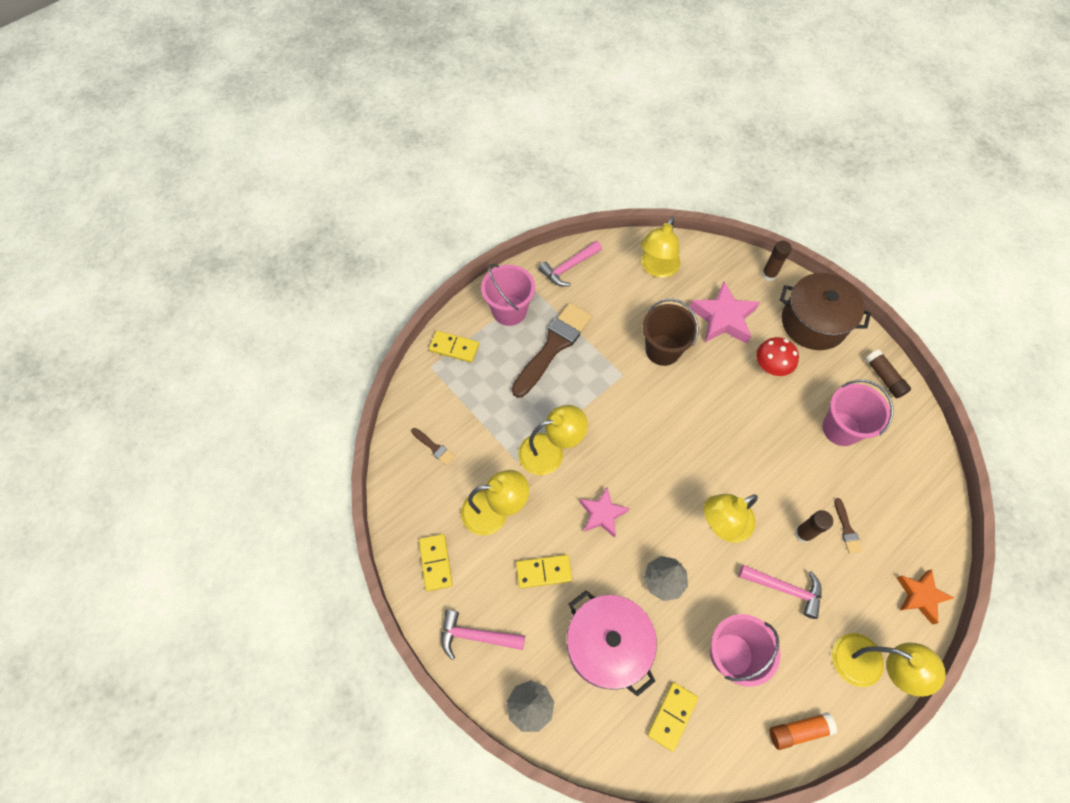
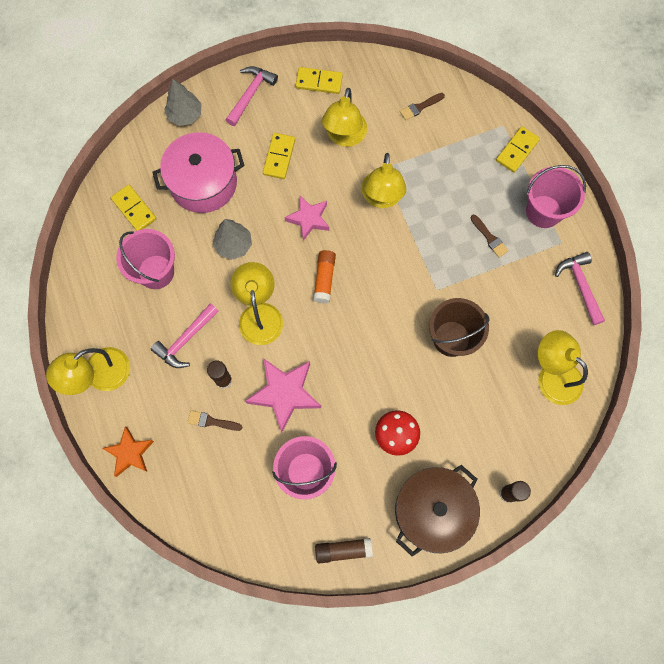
camera: 110 degrees right, 10 degrees up
brown brush [512,303,592,398] -> brown brush [470,215,509,258], size x0.43
pink star [690,281,760,344] -> pink star moved to [245,358,321,432]
orange glue stick [769,712,837,750] -> orange glue stick moved to [313,250,336,303]

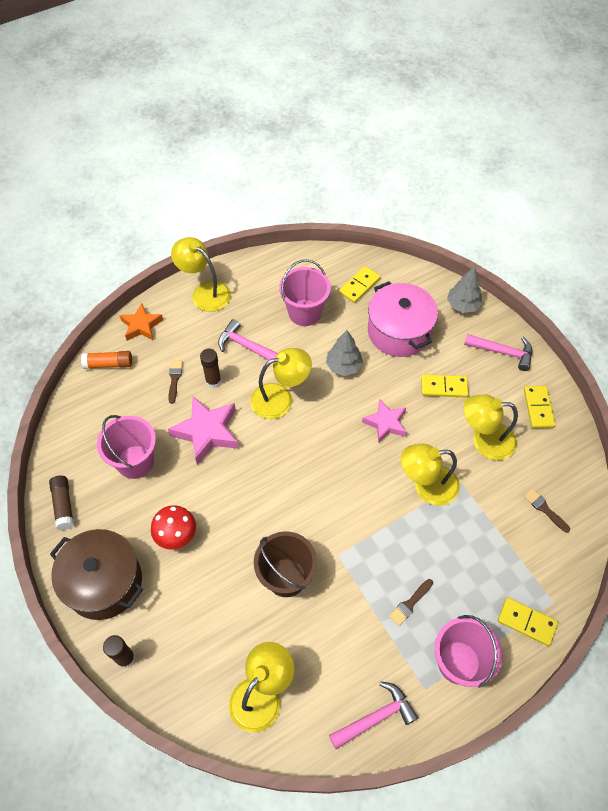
camera: 80 degrees right, 15 degrees down
orange glue stick [313,250,336,303] -> orange glue stick moved to [81,351,132,369]

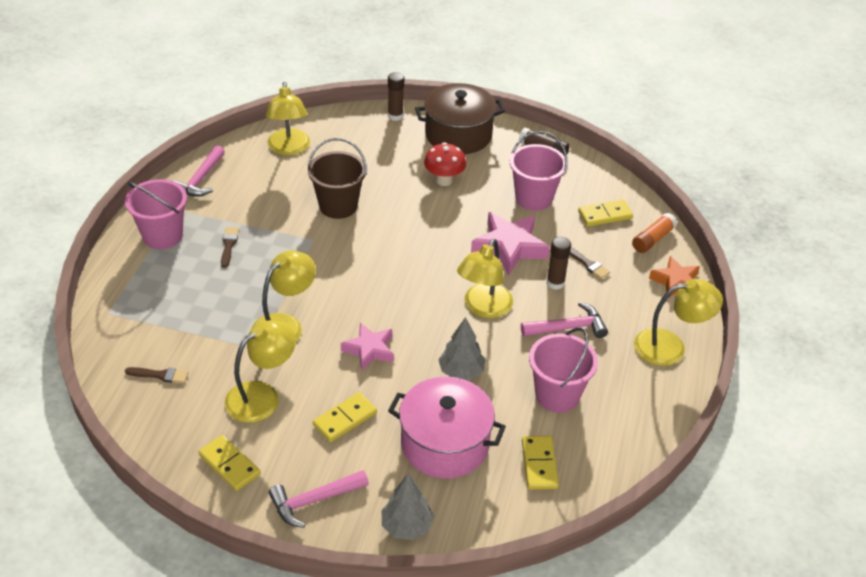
camera: 135 degrees right, 15 degrees down
yellow domino [498,597,558,646] -> yellow domino moved to [578,200,633,227]

